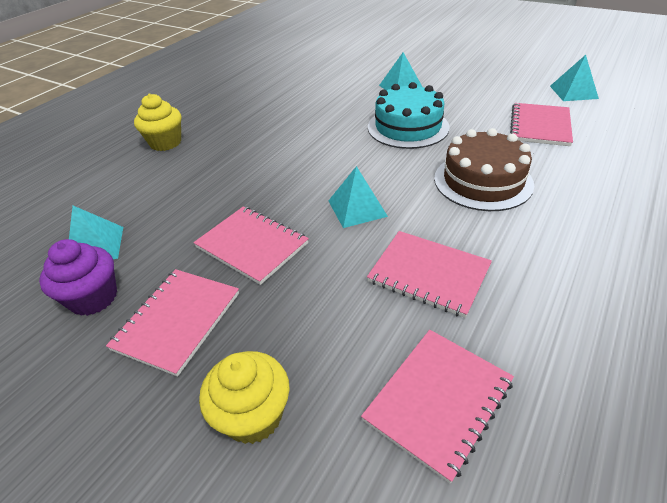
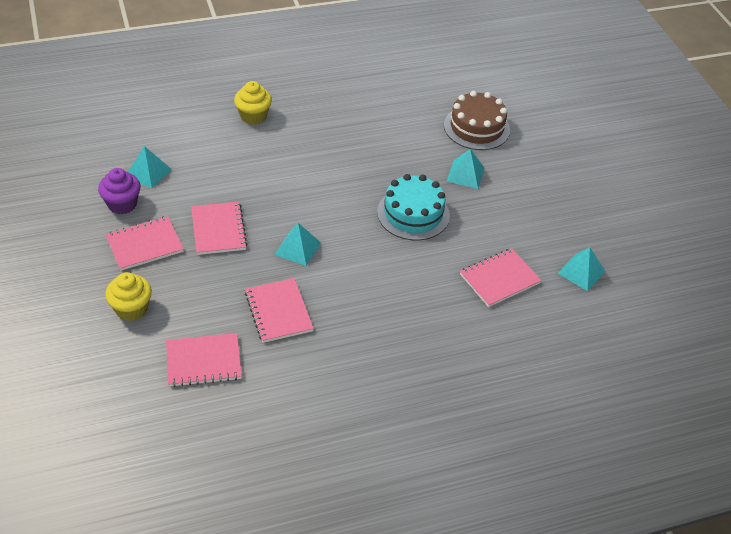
camera: 35 degrees right, 5 degrees up
brown cake [434,128,534,211] -> brown cake moved to [444,91,510,150]

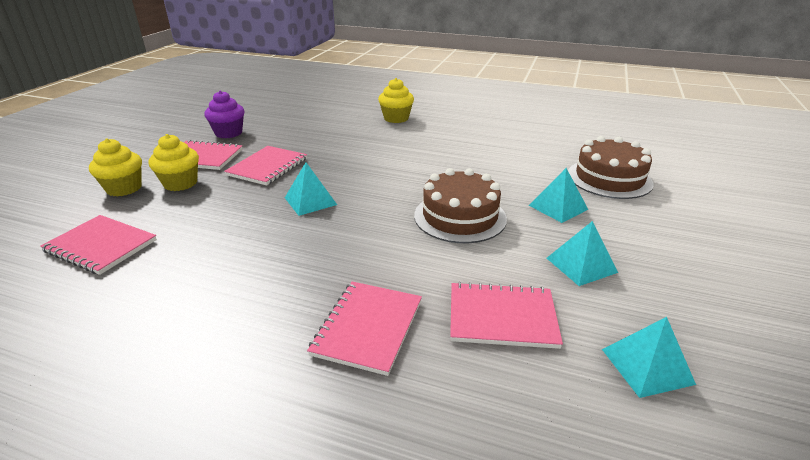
camera: 40 degrees right, 15 degrees down
turquoise pyramid [128,146,171,188] -> turquoise pyramid moved to [547,221,618,286]
pink notebook [245,278,314,343] -> pink notebook moved to [307,282,422,376]
turquoise cake [377,174,450,241] -> brown cake [414,168,507,243]
none -> yellow cupcake [149,134,199,191]

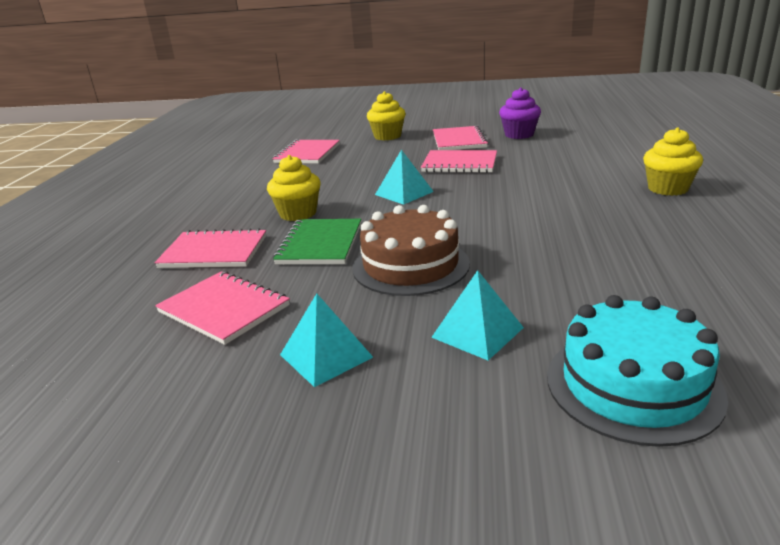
camera: 80 degrees right, 5 degrees down
yellow cupcake [149,134,199,191] -> yellow cupcake moved to [267,155,321,221]
pink notebook [450,282,563,349] -> pink notebook turned 45 degrees counterclockwise [155,271,290,345]
brown cake [568,136,653,199] -> turquoise cake [547,295,728,447]
turquoise pyramid [602,317,696,398] -> none
none -> green notebook [273,219,361,264]

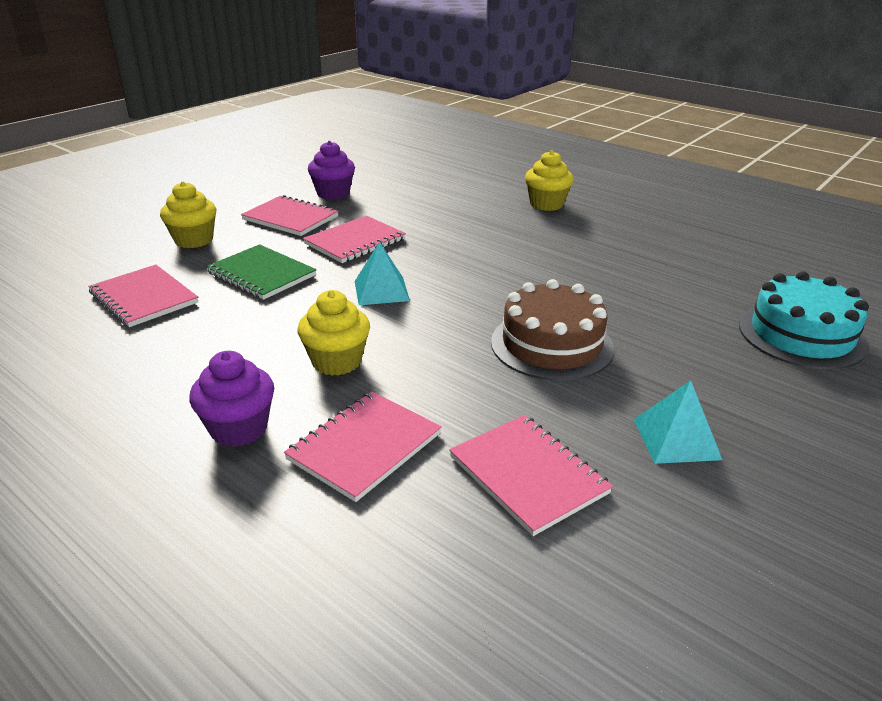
camera: 60 degrees left, 5 degrees up
pink notebook [155,271,290,345] -> pink notebook turned 75 degrees clockwise [449,415,613,536]
green notebook [273,219,361,264] -> green notebook moved to [206,244,317,300]
turquoise pyramid [431,270,524,360] -> none
none -> purple cupcake [189,351,274,447]

